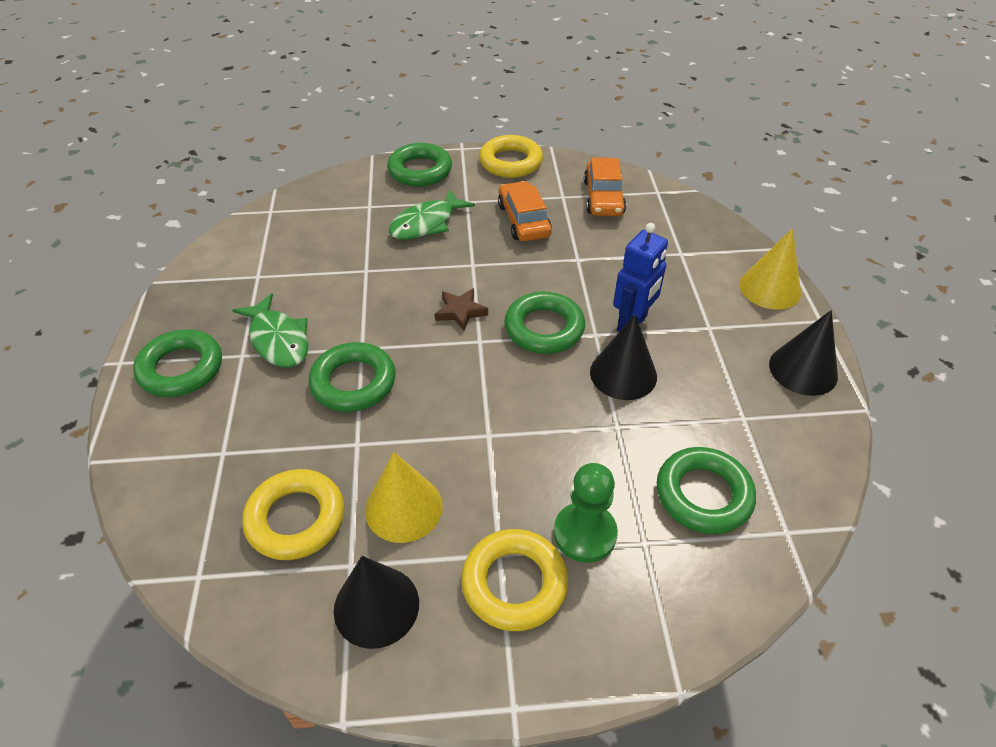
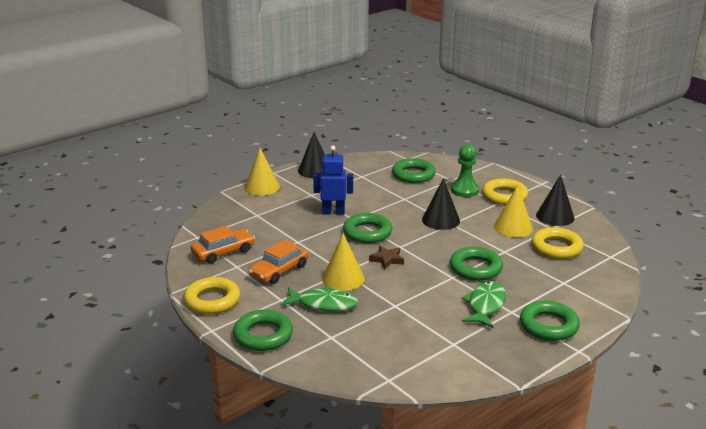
camera: 125 degrees left, 20 degrees down
black cone [590,315,657,400] -> black cone moved to [422,178,460,230]
none -> yellow cone [322,233,365,291]

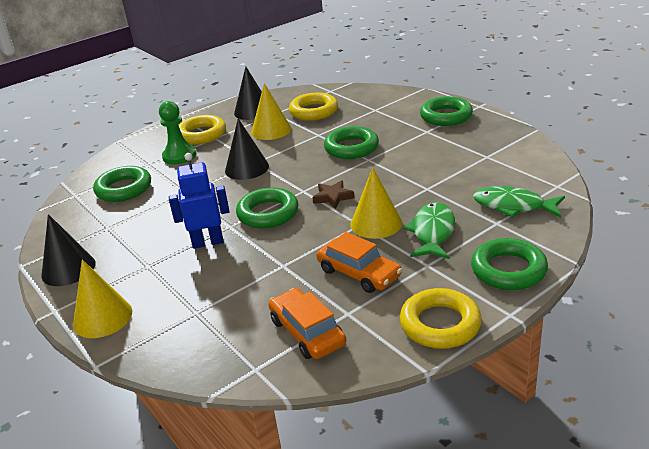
camera: 85 degrees left, 5 degrees up
blue robot [313,146,353,215] -> blue robot turned 75 degrees clockwise [169,153,230,249]
green fish [462,281,506,328] -> green fish moved to [473,186,565,217]

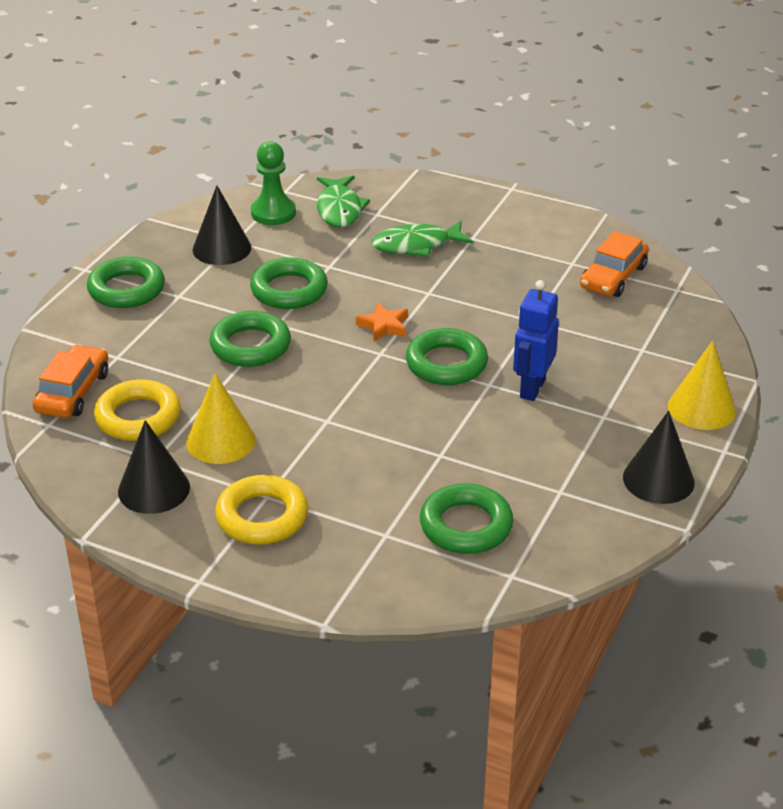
camera: 120 degrees left, 5 degrees up
green pawn [159,101,196,165] -> green pawn moved to [251,141,296,225]
blue robot [169,153,230,249] -> blue robot turned 60 degrees clockwise [513,280,559,401]
black cone [225,118,269,180] -> black cone moved to [193,186,251,265]
brown star [312,180,354,209] -> orange star [356,302,408,342]
orange car [316,232,402,293] -> orange car moved to [32,345,108,418]
yellow cone [351,167,402,239] -> none
yellow ring [400,288,482,349] -> none
green ring [471,238,548,290] -> green ring moved to [250,257,328,309]

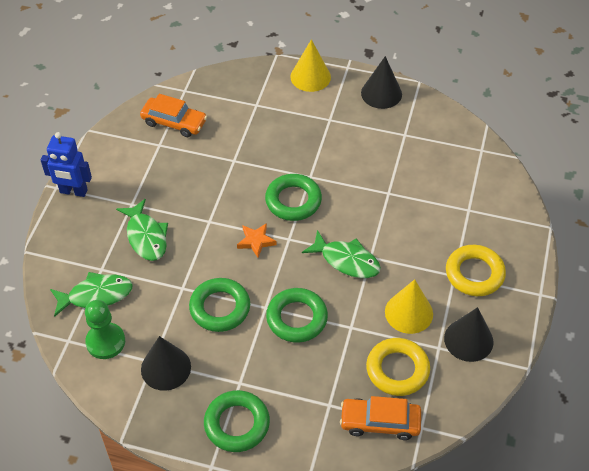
camera: 100 degrees left, 15 degrees up
green ring [420,483,514,554] -> none
blue robot [513,280,559,401] -> blue robot moved to [41,132,92,197]
none -> green fish [302,230,381,278]

